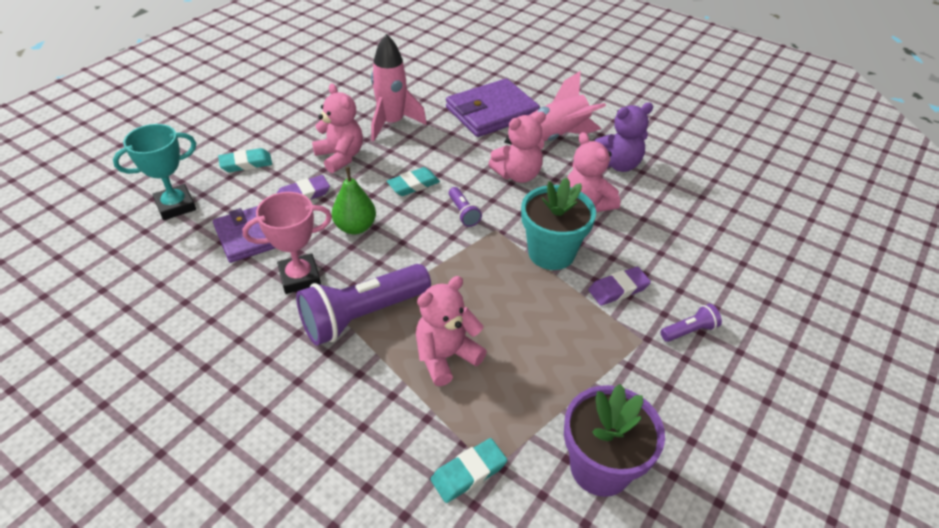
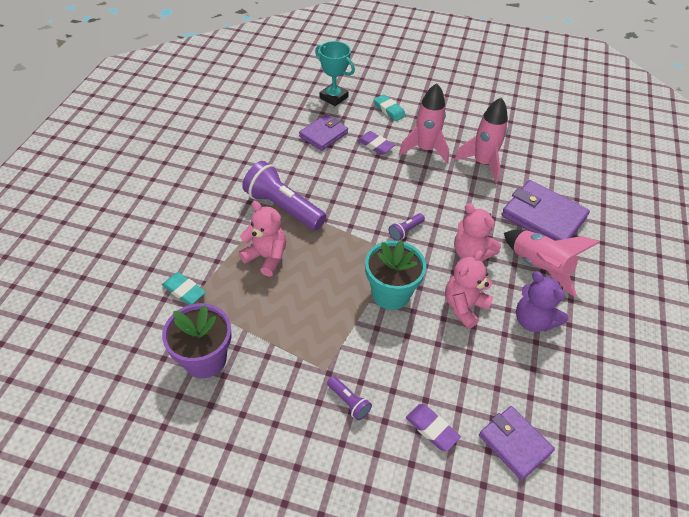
camera: 70 degrees right, 5 degrees up
pink trophy [243,192,332,294] -> none
pink teddy bear [312,83,363,173] -> pink rocket [399,83,449,163]
green pear [332,167,376,234] -> none
turquoise eraser [387,167,440,196] -> none
purple eraser [588,267,651,306] -> purple eraser moved to [406,404,461,452]
none -> purple wallet [479,406,555,480]

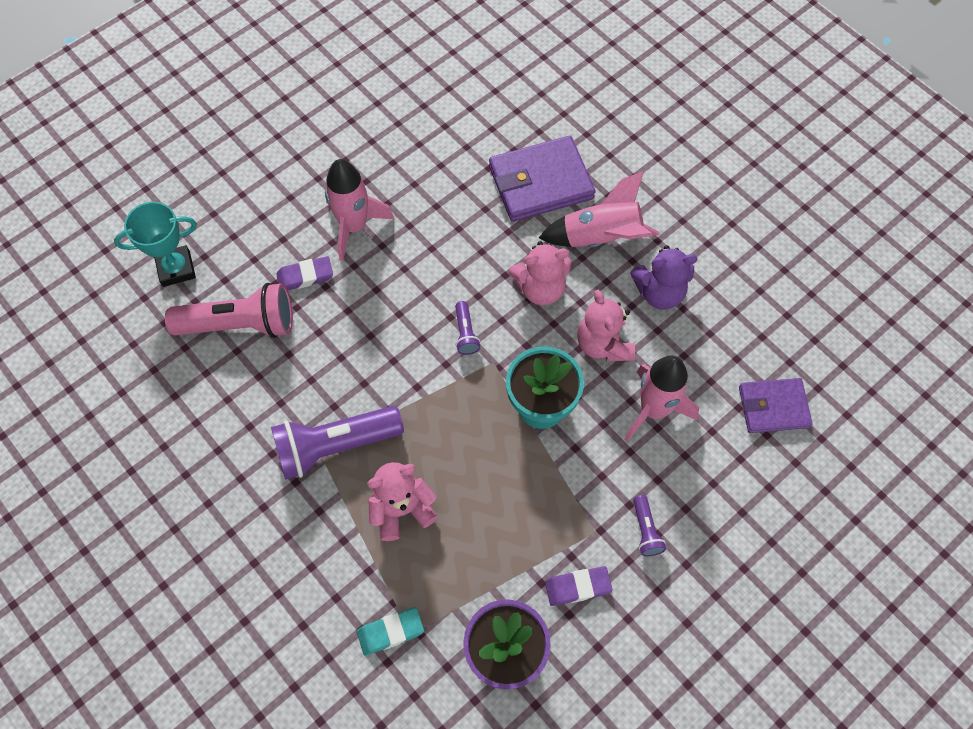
camera: 55 degrees left, 15 degrees up
purple wallet [299,114,348,151] -> pink flashlight [165,283,293,338]
purple flashlight [327,376,372,420] -> purple flashlight turned 90 degrees clockwise [633,495,666,556]
turquoise eraser [374,94,406,121] -> none
purple eraser [406,404,461,452] -> purple eraser moved to [545,566,613,606]
pink rocket [454,98,508,183] -> pink rocket moved to [625,356,699,442]

